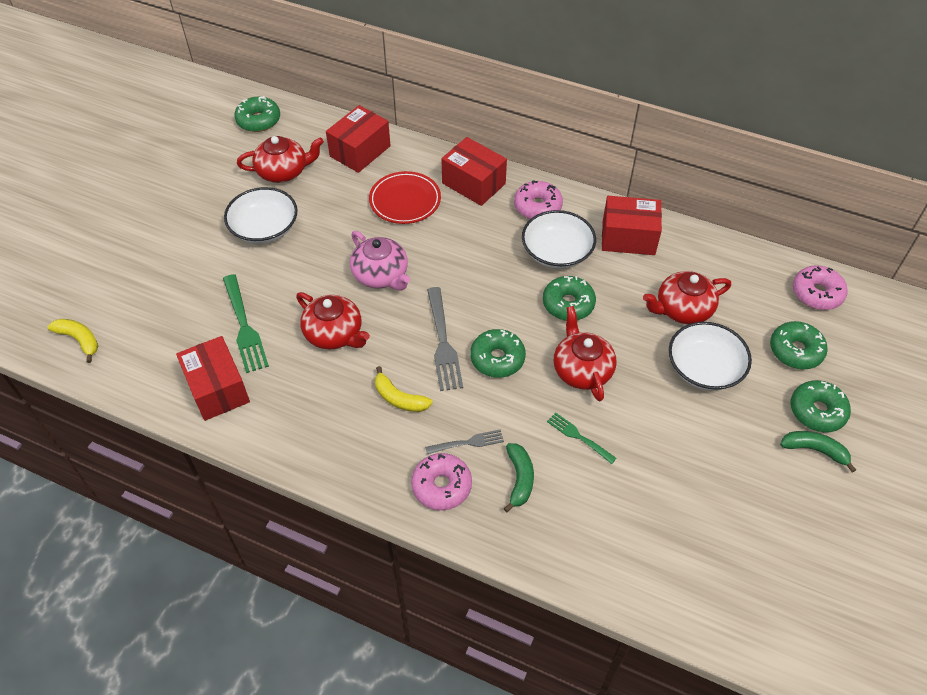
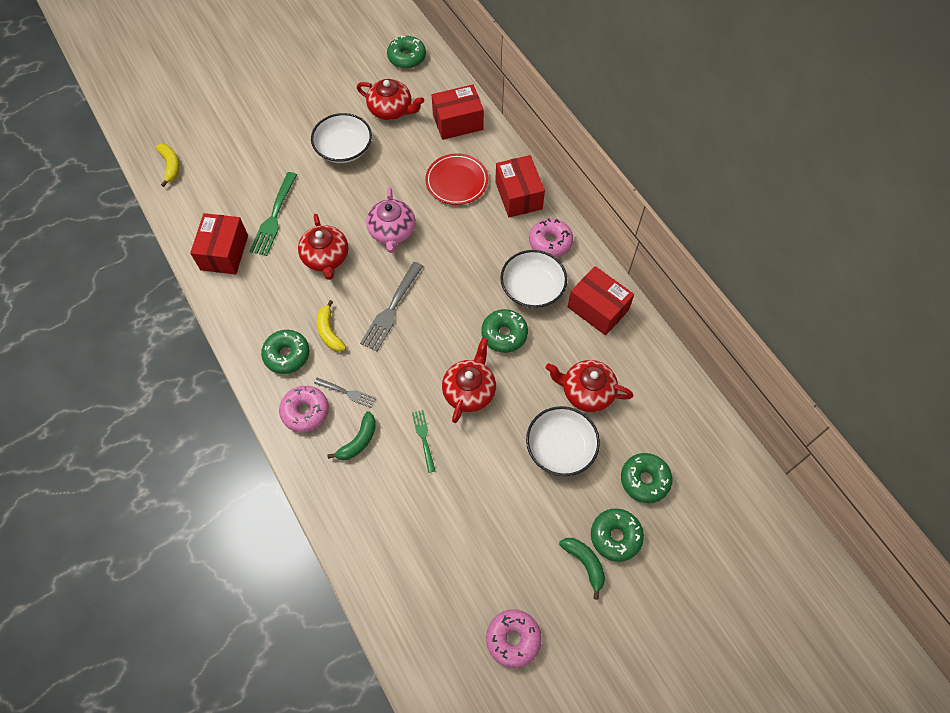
camera: 35 degrees right, 10 degrees up
green donut [470,329,526,378] -> green donut moved to [261,330,309,374]
pink donut [793,265,848,310] -> pink donut moved to [486,609,542,668]

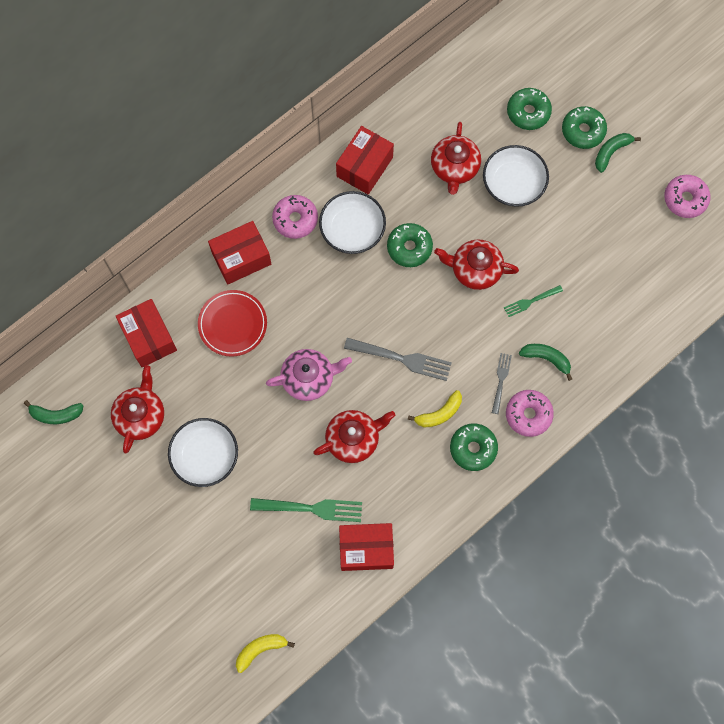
camera: 100 degrees left, 10 degrees up
green donut [387,35,426,69] -> green banana [24,400,84,424]

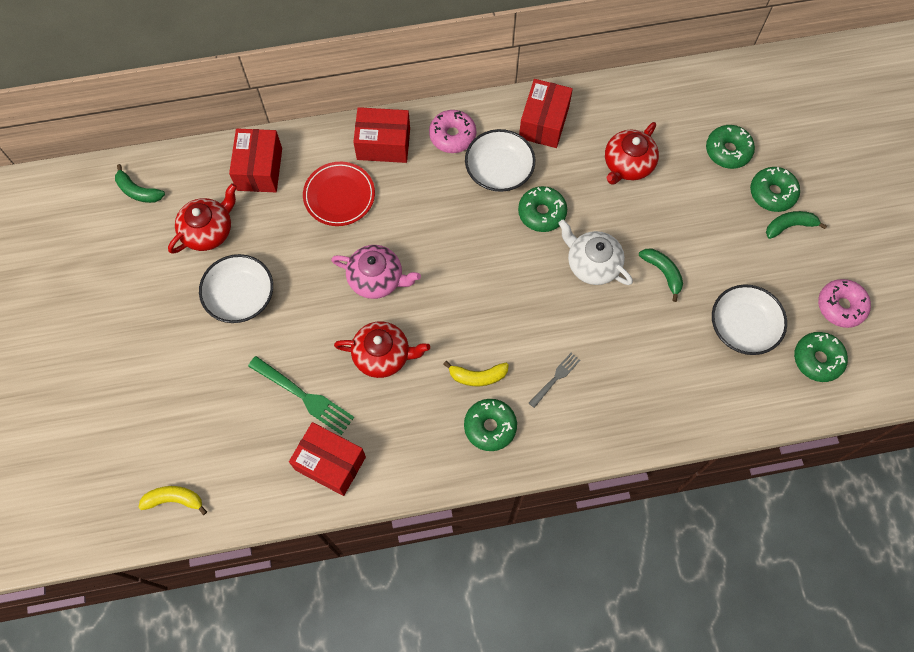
camera: 30 degrees right, 5 degrees down
red box [336,126,394,195] -> red box turned 45 degrees counterclockwise [519,79,573,148]
grey fork [344,338,452,381] -> none
red teapot [434,239,519,290] -> white teapot [558,220,633,285]
white bowl [483,145,549,207] -> white bowl moved to [712,284,787,355]
green fork [504,285,563,317] -> none
pink donut [506,390,554,437] -> none
green banana [519,344,572,381] -> green banana moved to [639,248,683,302]
none -> green donut [794,332,848,382]

